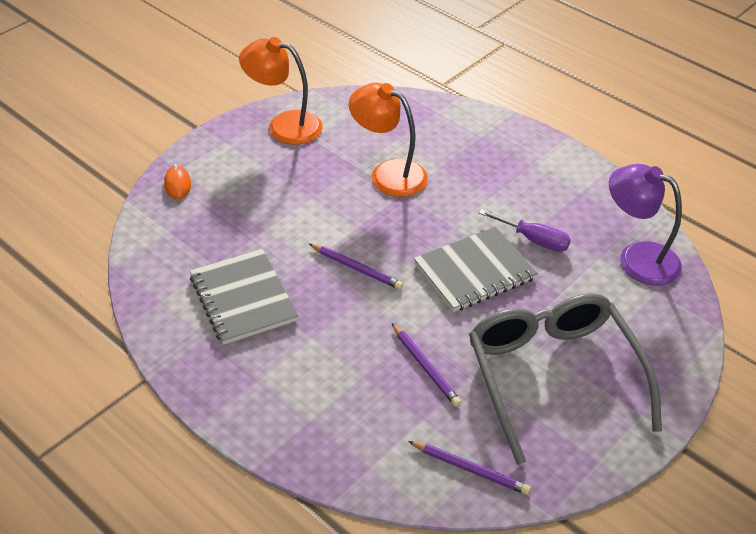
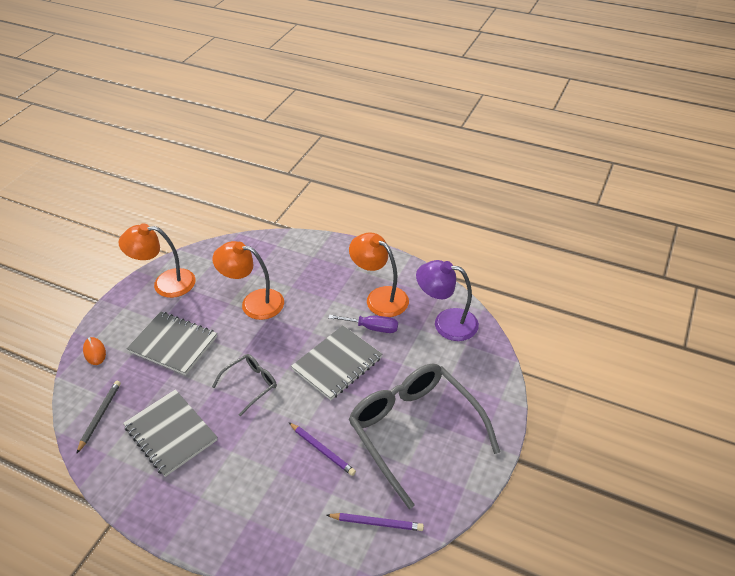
camera: 15 degrees left, 0 degrees up
purple pencil [309,244,403,290] -> grey glasses [212,354,277,417]
none -> grey pencil [76,381,121,454]
none -> grey notebook [127,311,217,375]
none -> orange lamp [349,232,409,317]

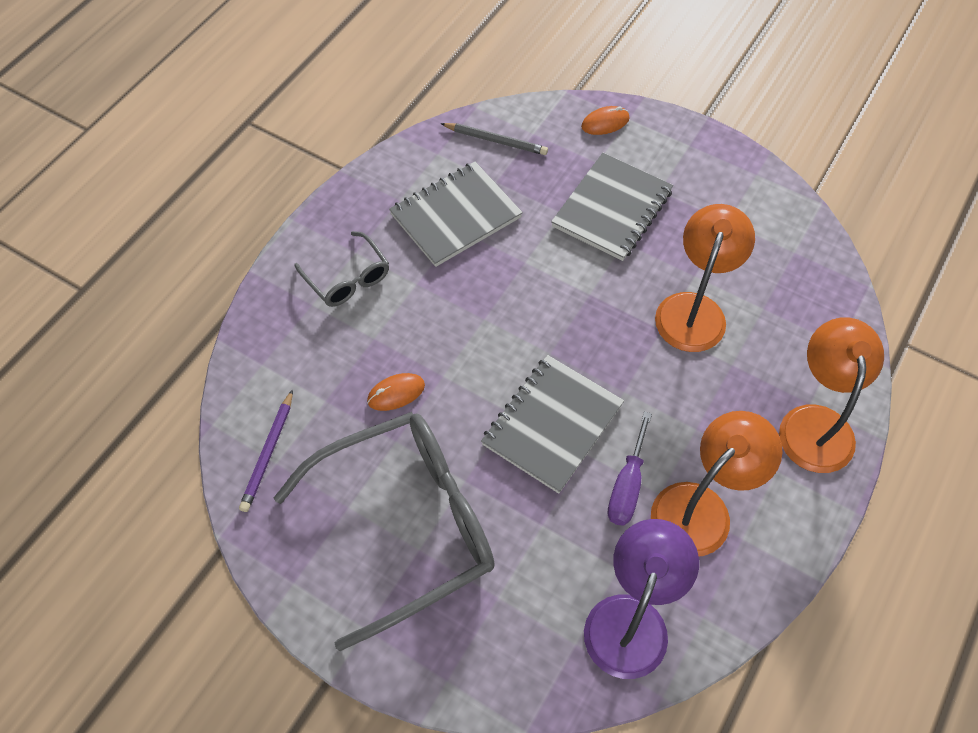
camera: 95 degrees right, 15 degrees up
orange lamp [118,223,196,298] -> orange lamp moved to [779,317,884,473]
grey glasses [212,354,277,417] -> grey glasses moved to [294,231,389,307]
purple pencil [288,422,356,476] -> orange mouse [367,373,425,411]
grey notebook [291,325,382,400] -> grey notebook turned 75 degrees clockwise [481,355,624,494]

